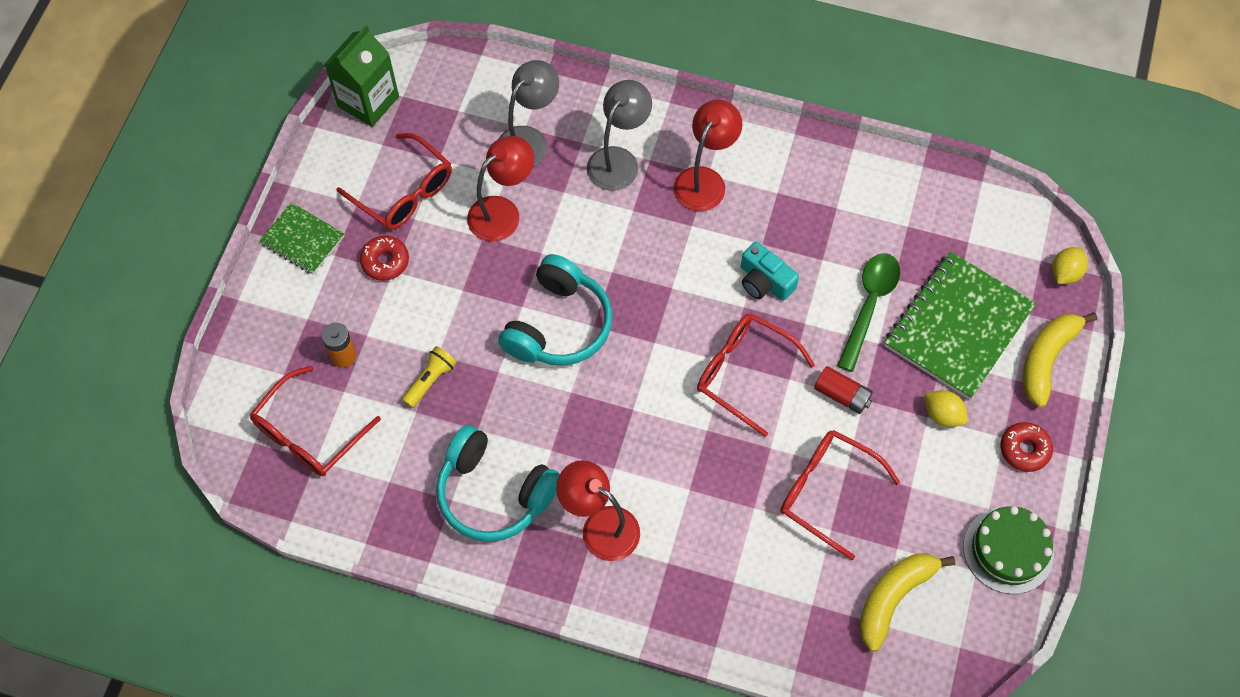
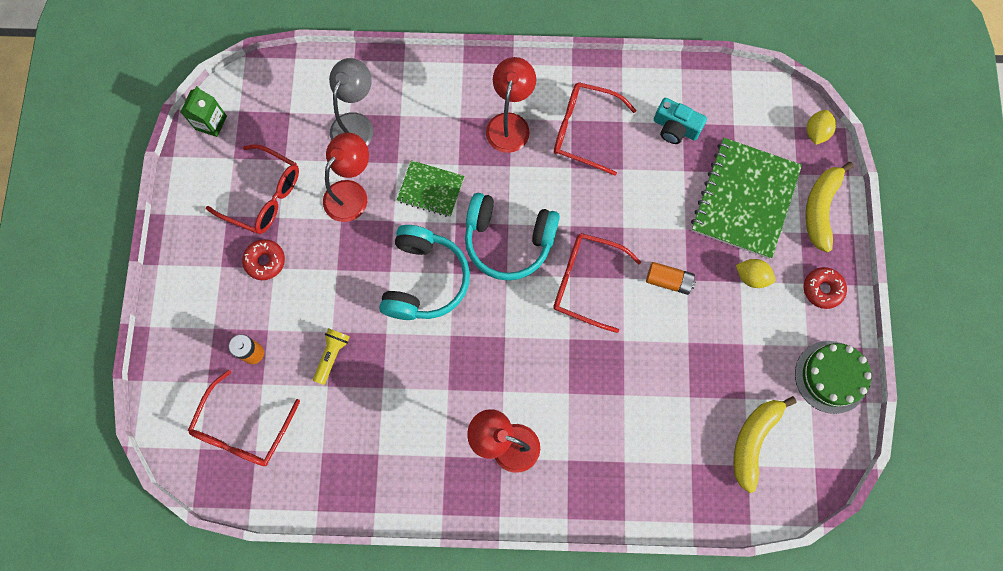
camera: 15 degrees left, 10 degrees up
green notebook [259,202,344,275] -> green notebook moved to [397,160,464,217]
green carton [324,25,399,127] -> green carton [181,86,227,137], size x0.64
turquoise headphones [436,425,560,542] -> turquoise headphones moved to [465,193,560,281]
grey lamp [587,80,652,191] -> none
turquoise camera [741,242,799,301] -> turquoise camera moved to [654,98,707,144]
red glasses [780,430,900,560] -> red glasses moved to [554,82,636,176]
red battery [814,366,873,414] -> orange battery [646,262,696,295]
green spoon [837,253,900,372] -> none

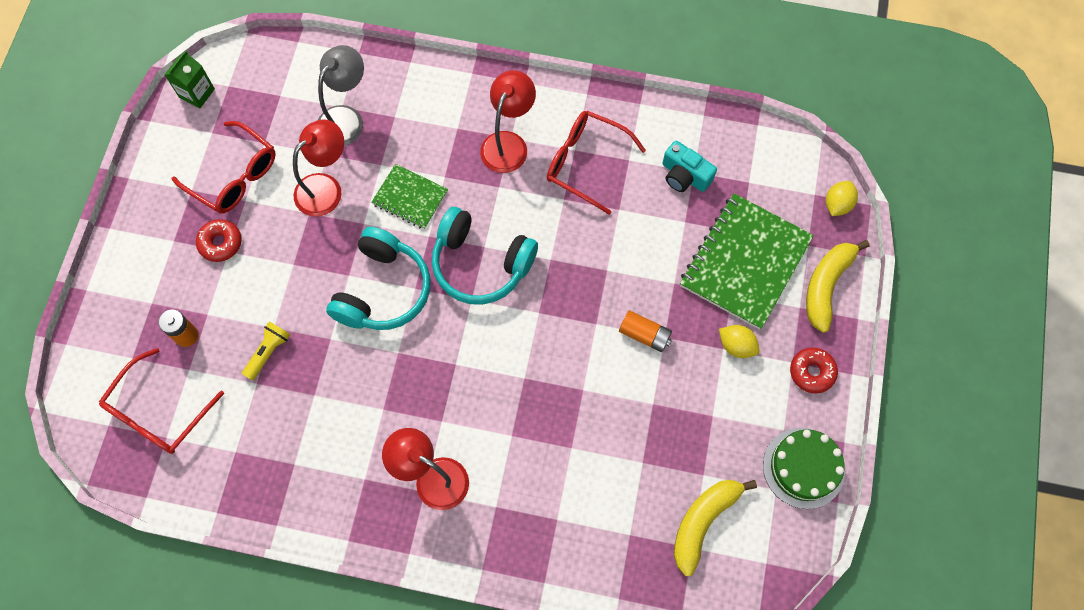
camera: 10 degrees right, 5 degrees down
red glasses [553,233,641,333] -> none

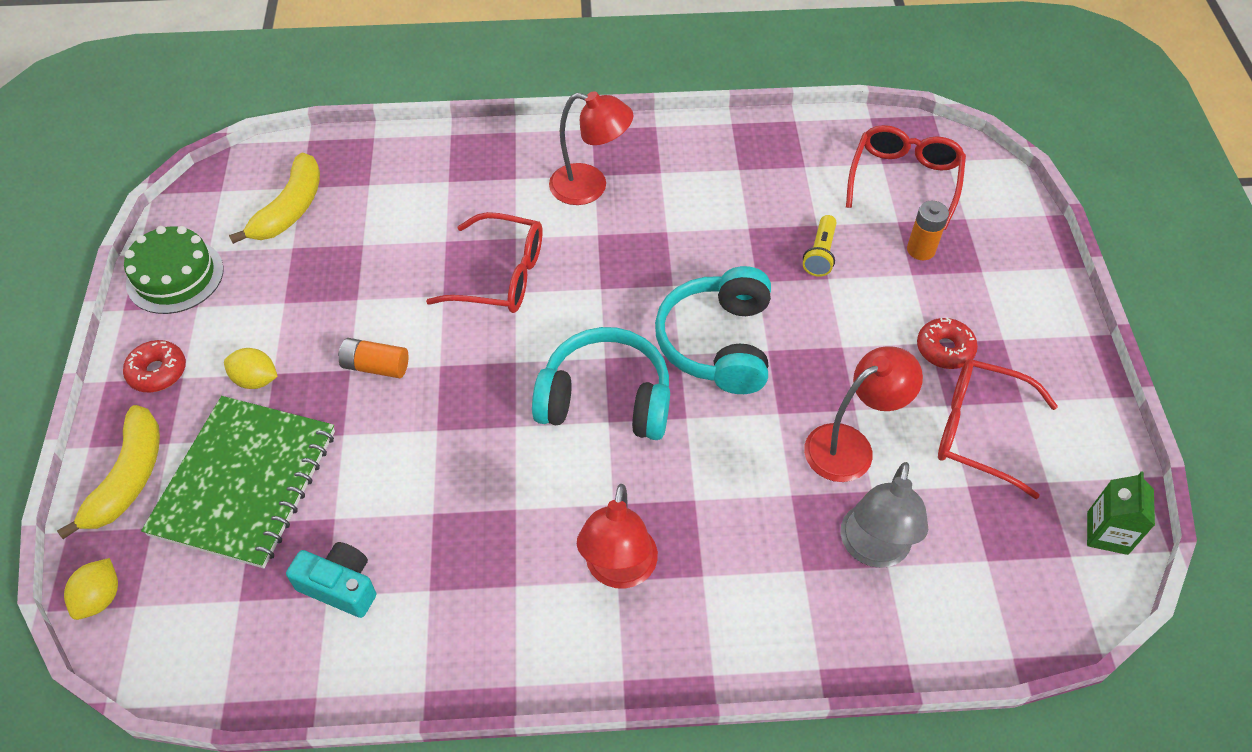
camera: 165 degrees right, 15 degrees down
red lamp [293,119,344,217] -> red lamp turned 150 degrees counterclockwise [804,346,923,482]
green notebook [371,164,448,229] -> none
red glasses [547,111,646,215] -> red glasses moved to [426,212,543,313]

